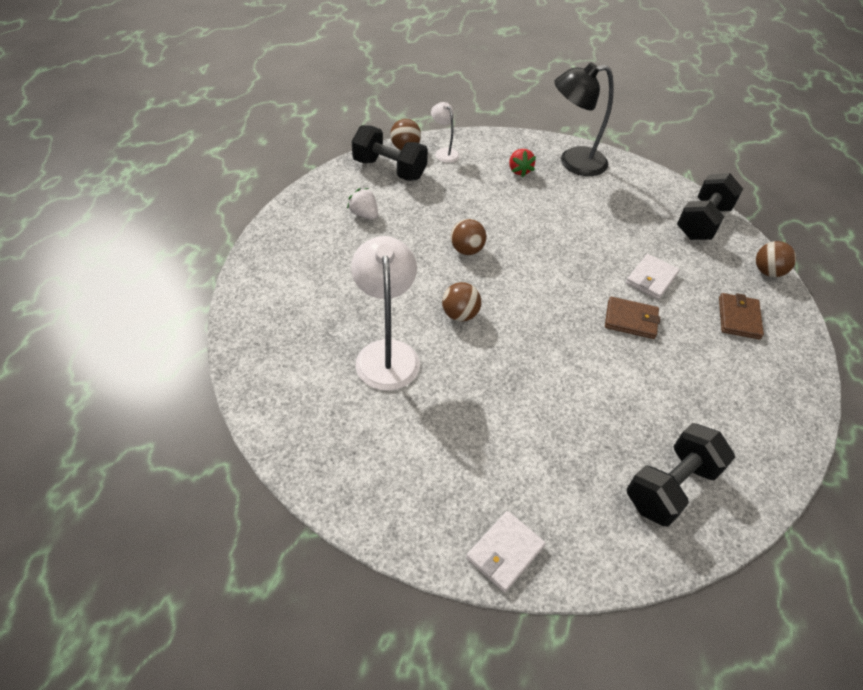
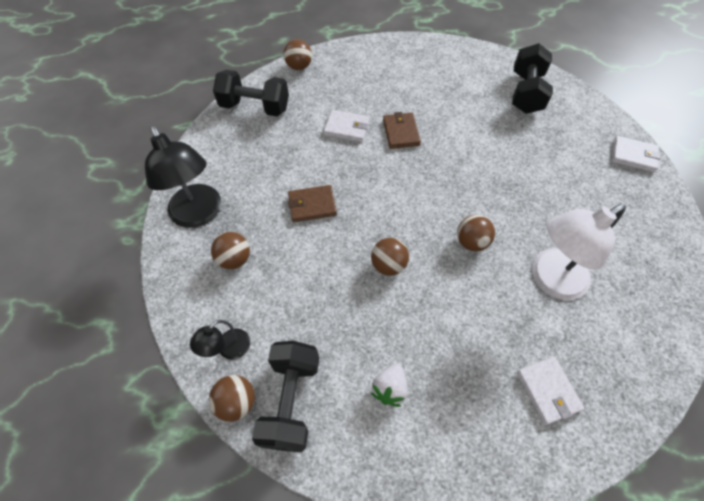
camera: 110 degrees left, 10 degrees up
white lamp [431,102,460,163] -> black lamp [190,320,250,360]
red strawberry [509,149,536,177] -> brown ball [211,232,250,269]
black dumbbell [627,423,735,527] -> black dumbbell turned 75 degrees clockwise [512,43,553,114]
brown wallet [719,293,764,340] -> brown wallet moved to [288,185,337,222]
none -> white wallet [517,357,585,425]

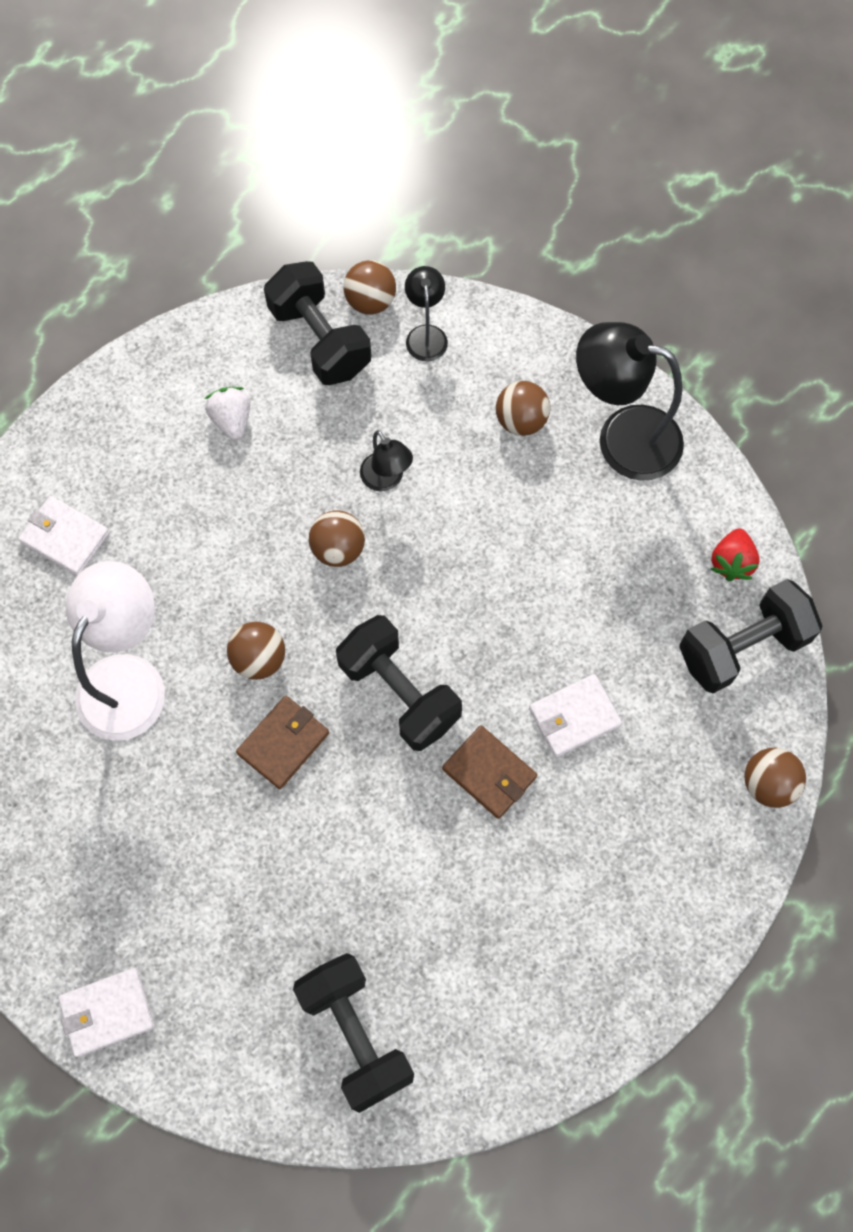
camera: 140 degrees right, 10 degrees up
brown wallet [288,185,337,222] -> brown wallet moved to [236,696,329,789]
none -> black dumbbell [336,615,462,751]
none -> black lamp [360,430,413,491]
none -> red strawberry [711,528,760,581]

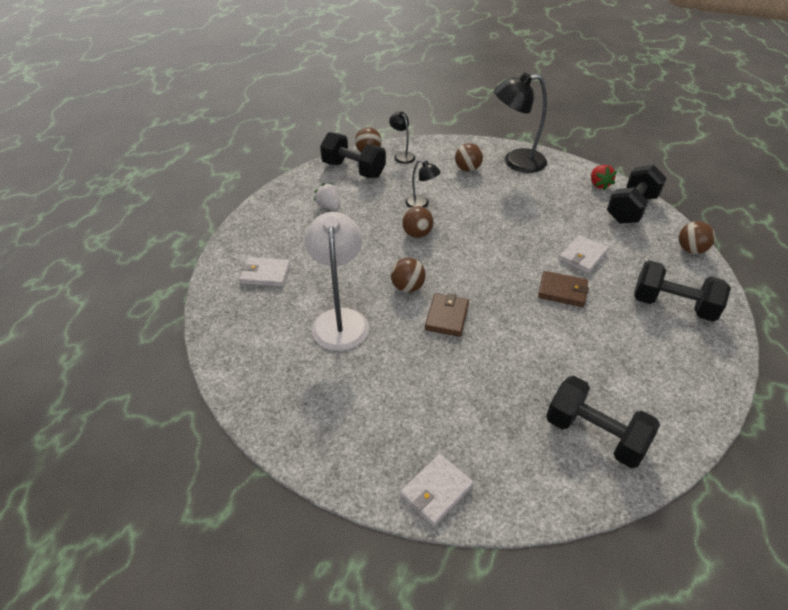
camera: 25 degrees left, 25 degrees down
black dumbbell [336,615,462,751] -> black dumbbell moved to [634,260,731,322]

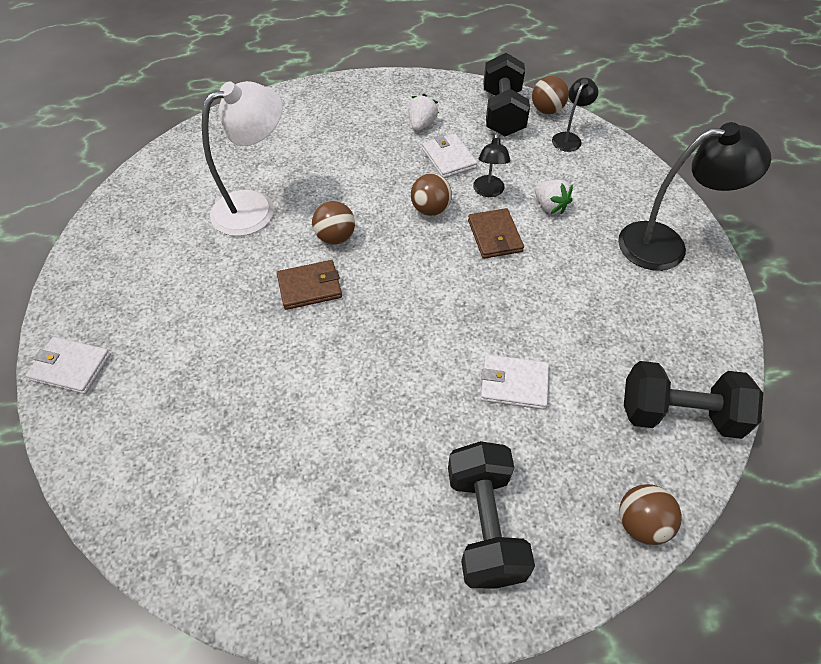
camera: 60 degrees right, 10 degrees up
white wallet [239,257,291,287] -> white wallet moved to [422,133,477,178]
brown ball [455,143,483,172] -> none
black lamp [494,72,547,173] -> black lamp turned 120 degrees clockwise [618,122,771,271]
brown wallet [538,271,589,307] -> brown wallet moved to [468,208,524,259]
black dumbbell [546,376,660,468] -> none
red strawberry [591,165,617,190] -> none
none -> white strawberry [535,180,573,214]

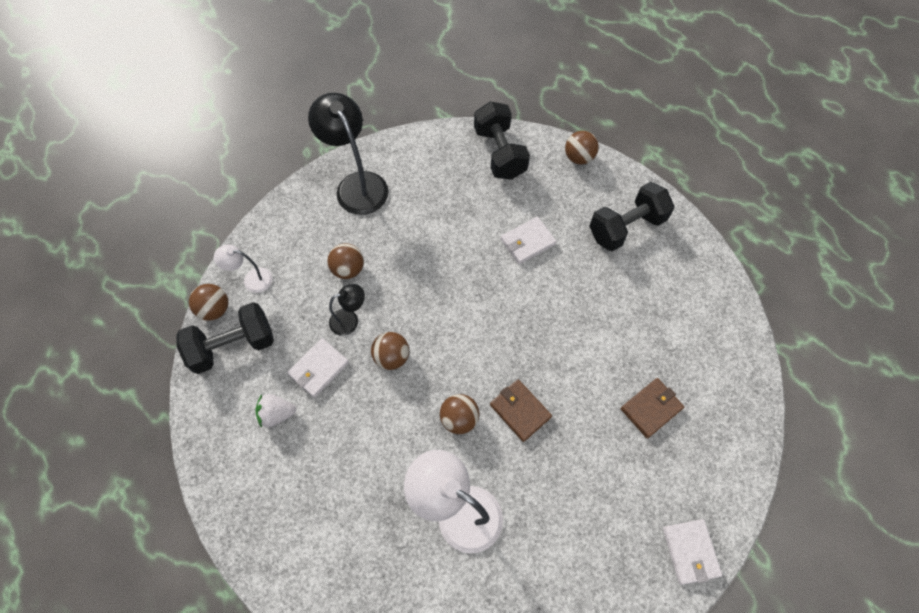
camera: 115 degrees left, 10 degrees up
brown wallet [468,208,524,259] -> brown wallet moved to [621,378,684,438]
white wallet [480,354,549,410] -> white wallet turned 75 degrees clockwise [501,217,557,264]
white strawberry [535,180,573,214] -> brown ball [328,243,364,279]
black lamp [552,78,598,152] -> white lamp [214,244,272,293]

